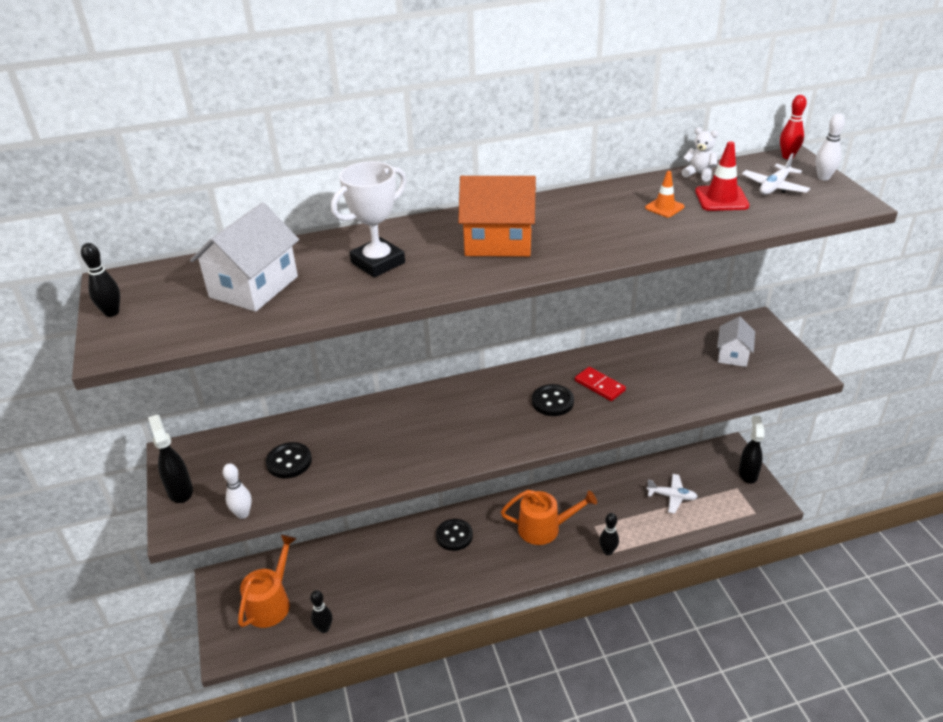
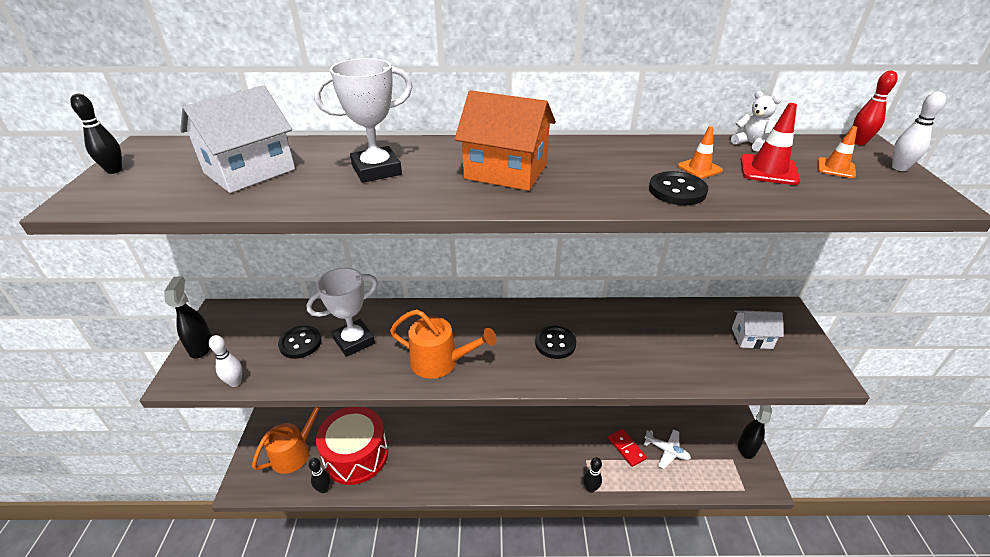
camera: 15 degrees right, 0 degrees up
black button [436,519,473,551] -> black button moved to [649,171,708,205]
orange watering can [501,490,597,545] -> orange watering can moved to [390,309,497,379]
red domino [575,367,626,401] -> red domino moved to [608,429,647,467]
white house [717,317,755,367] -> white house turned 60 degrees clockwise [732,311,784,349]
white plane [742,153,810,195] -> orange traffic cone [818,126,857,178]
none -> white trophy [306,268,378,357]
none -> red drum [316,407,388,485]

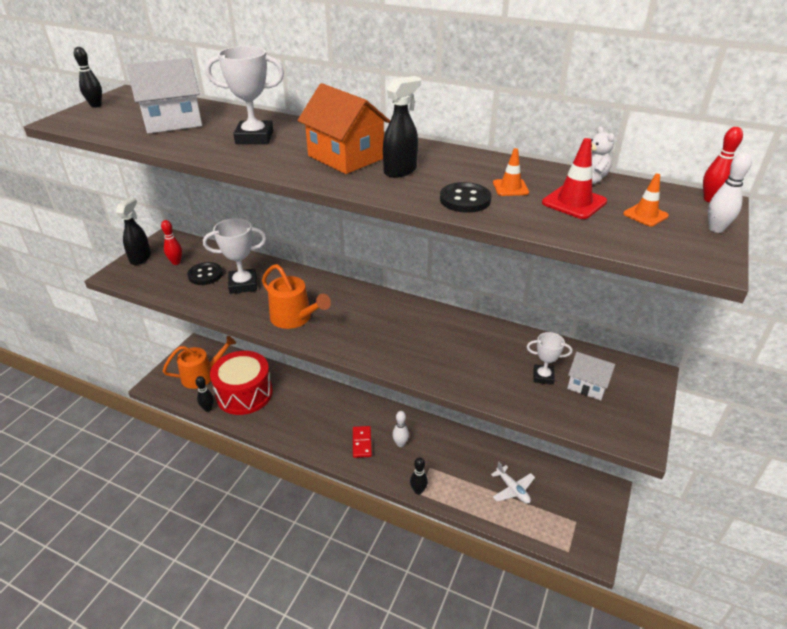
camera: 25 degrees right, 0 degrees up
white bowling pin [209,335,242,387] -> white bowling pin moved to [392,411,409,447]
black button [535,326,576,359] -> none
red domino [608,429,647,467] -> red domino moved to [353,426,372,458]
black spray bottle [738,405,771,459] -> black spray bottle moved to [383,76,421,178]
none -> red bowling pin [161,220,182,265]
none -> white trophy [527,332,572,385]

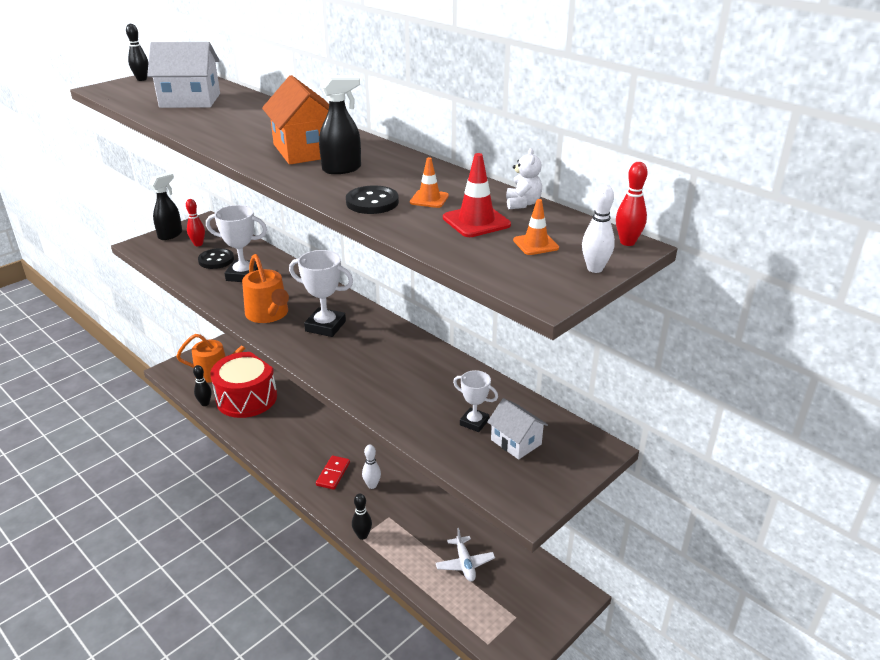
camera: 20 degrees right, 5 degrees down
white trophy [206,46,284,144] -> white trophy moved to [289,250,353,337]

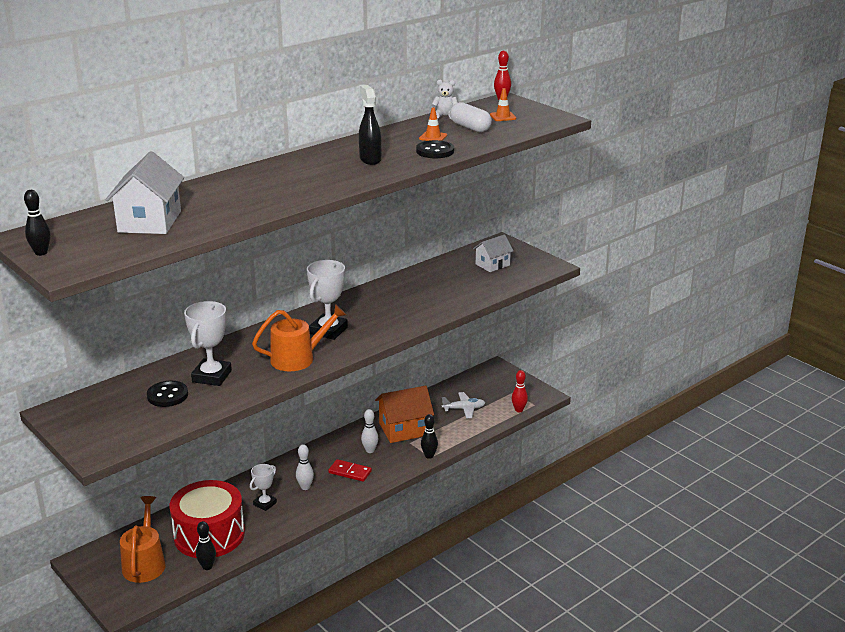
camera: 85 degrees left, 5 degrees down
black spray bottle [149,173,182,240] -> none
red bowling pin [186,199,205,246] -> red bowling pin moved to [512,370,528,412]
orange house [262,75,329,165] -> orange house moved to [375,386,434,443]
red traffic cone [443,153,511,237] -> white capsule [450,102,492,132]
white trophy [453,370,498,432] -> white trophy moved to [250,464,277,511]
white bowling pin [582,185,615,273] -> white bowling pin moved to [296,444,314,490]

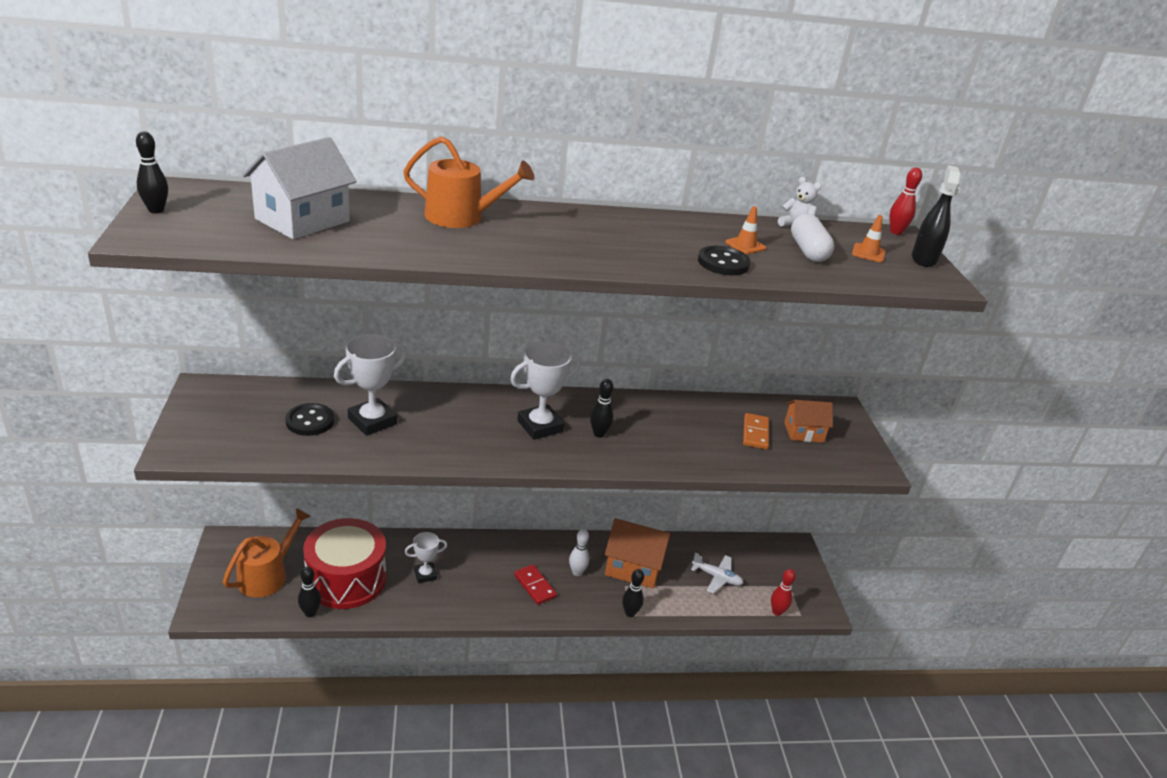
camera: 30 degrees right, 5 degrees up
orange watering can [252,304,346,371] -> orange watering can moved to [403,136,534,228]
white bowling pin [296,444,314,490] -> none
black spray bottle [359,85,381,165] -> black spray bottle moved to [912,165,961,267]
white house [473,234,514,272] -> orange house [784,400,833,442]
none -> black bowling pin [590,379,614,438]
none -> orange domino [743,413,769,449]

